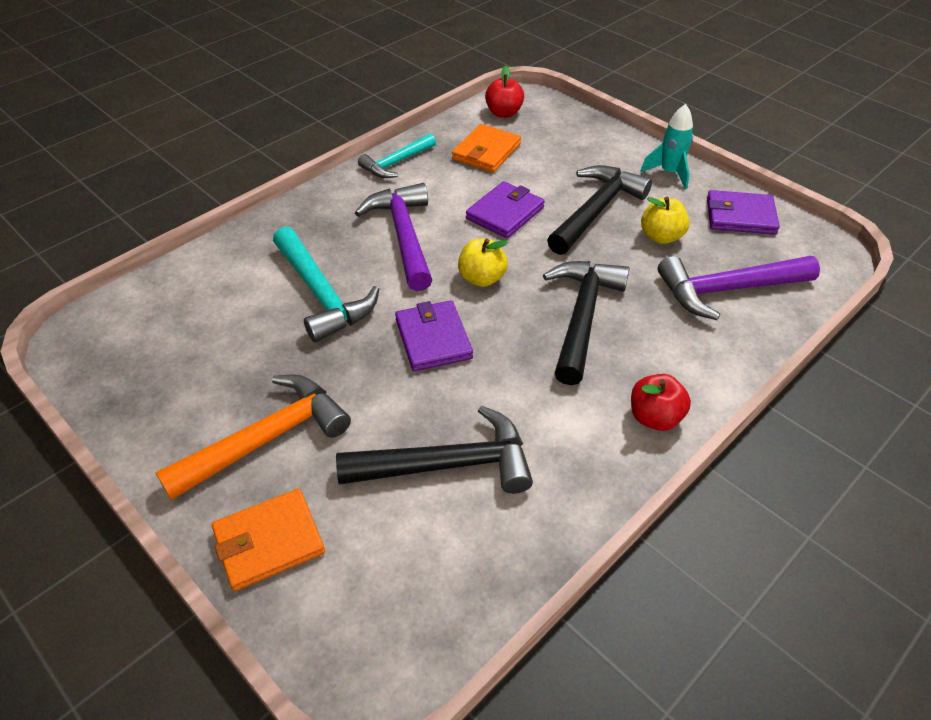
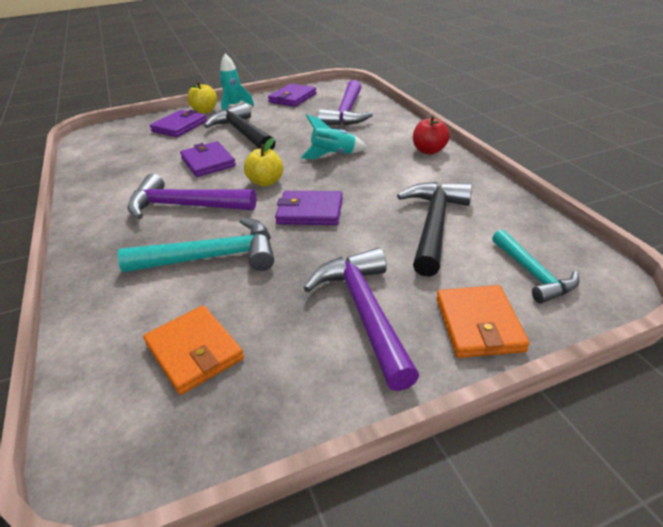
camera: 65 degrees left, 10 degrees down
orange hammer [155,375,351,500] -> purple hammer [304,248,419,391]
turquoise hammer [358,133,436,178] -> turquoise hammer moved to [492,230,579,304]
orange wallet [452,124,521,172] -> orange wallet moved to [143,305,244,395]
red apple [485,66,524,118] -> none
black hammer [543,261,629,385] -> turquoise rocket [301,115,367,159]
yellow apple [641,197,690,244] -> yellow apple moved to [187,81,217,114]
none -> purple wallet [150,110,207,137]

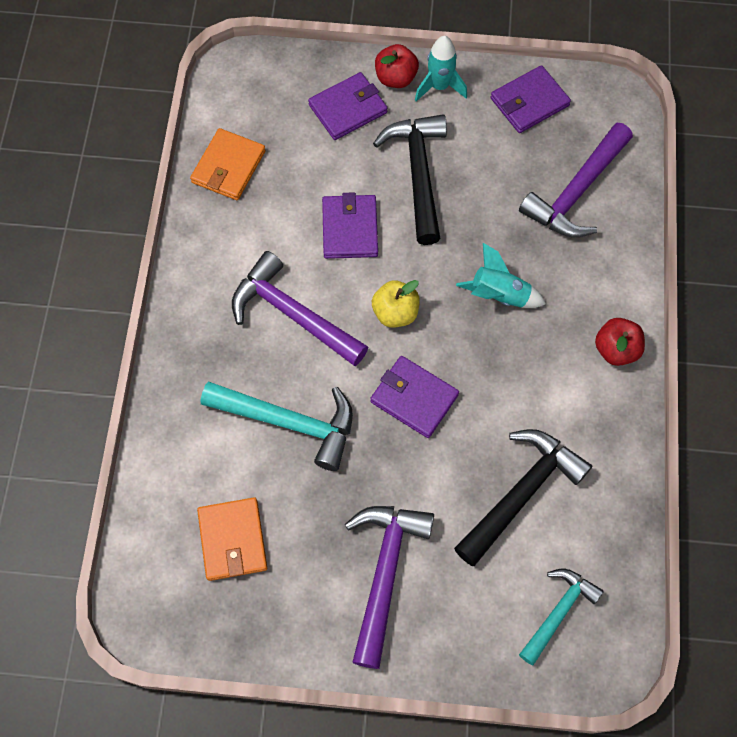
camera: 25 degrees right, 30 degrees up
yellow apple [187,81,217,114] -> red apple [375,44,419,88]
orange wallet [436,285,530,358] -> orange wallet moved to [190,128,266,200]
turquoise hammer [492,230,579,304] -> turquoise hammer turned 150 degrees counterclockwise [519,568,604,665]

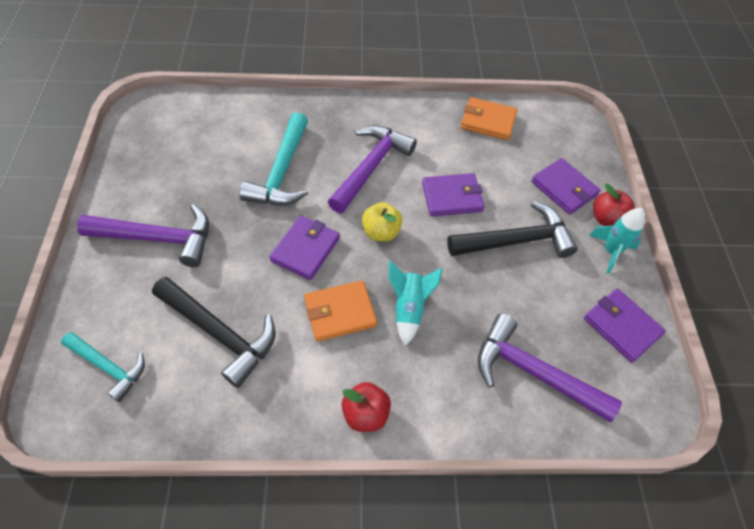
camera: 80 degrees right, 10 degrees down
orange wallet [197,497,267,581] -> orange wallet moved to [304,280,377,342]

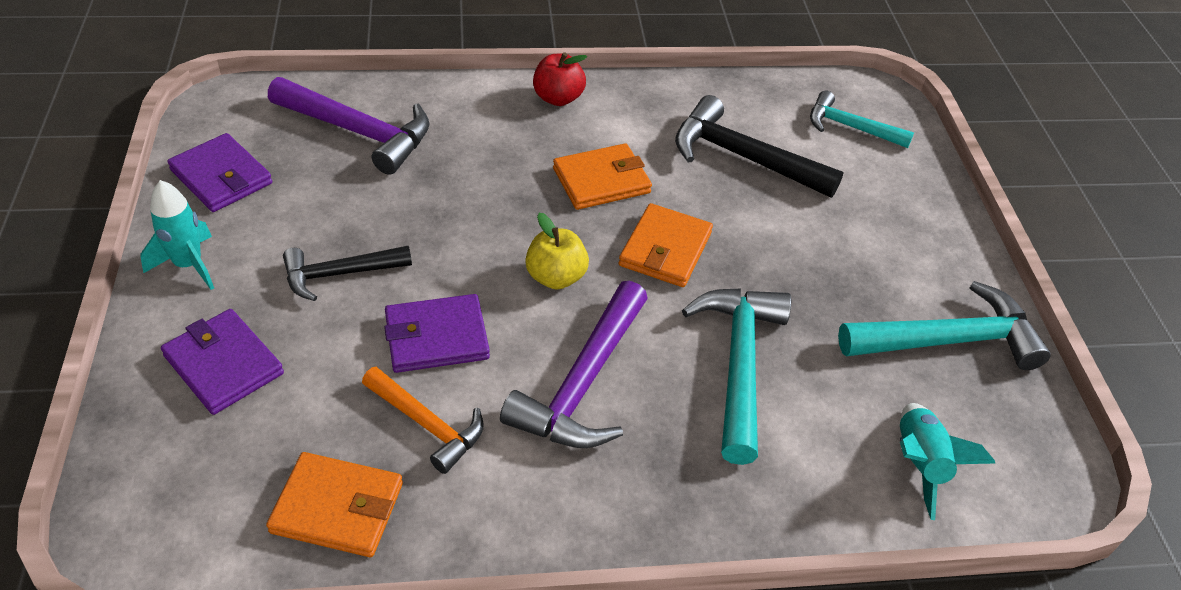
camera: 175 degrees right, 10 degrees down
purple hammer [77,204,209,267] -> none
purple wallet [269,215,340,280] -> orange wallet [619,203,713,287]
turquoise rocket [389,261,443,346] -> turquoise rocket moved to [900,403,995,520]
black hammer [447,201,578,258] -> black hammer [283,246,412,301], size x0.63
red apple [593,184,635,226] -> none
none -> orange hammer [362,367,483,474]
none -> turquoise hammer [838,281,1050,370]

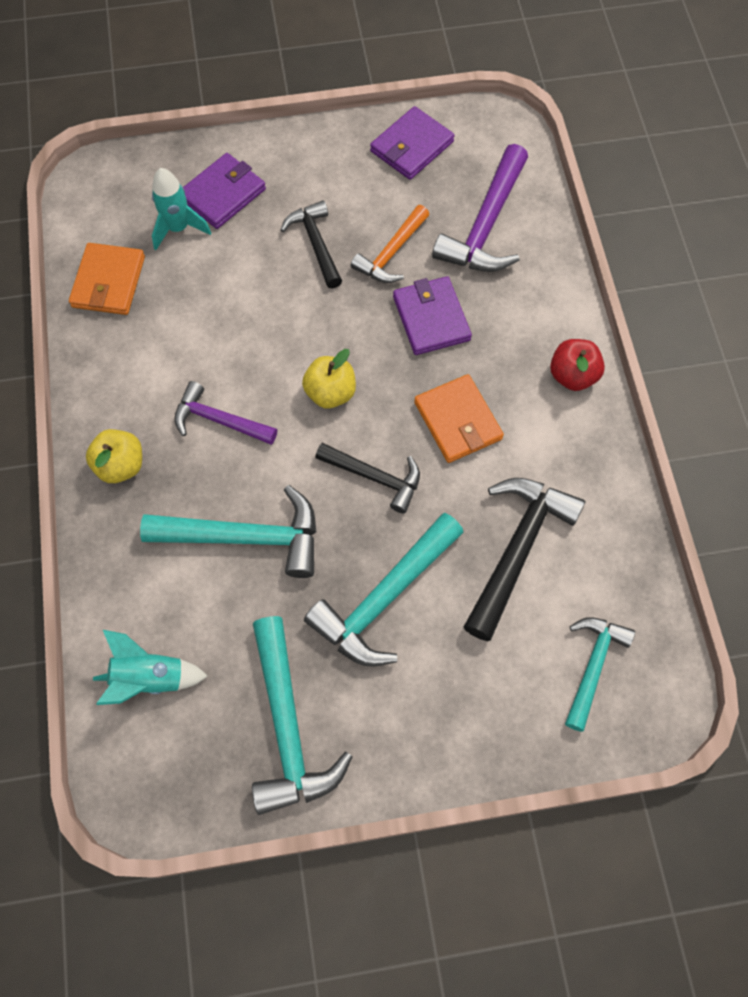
camera: 90 degrees right, 20 degrees up
turquoise rocket [140,180,214,290] -> turquoise rocket moved to [152,168,211,250]
orange hammer [362,367,483,474] -> orange hammer moved to [351,205,429,283]
purple wallet [384,294,490,373] -> purple wallet moved to [393,276,472,355]
purple hammer [500,281,648,448] -> purple hammer [174,381,277,445], size x0.63
orange wallet [619,203,713,287] -> black hammer [315,443,420,514]
none -> yellow apple [86,429,142,483]
none -> turquoise hammer [304,513,463,667]

